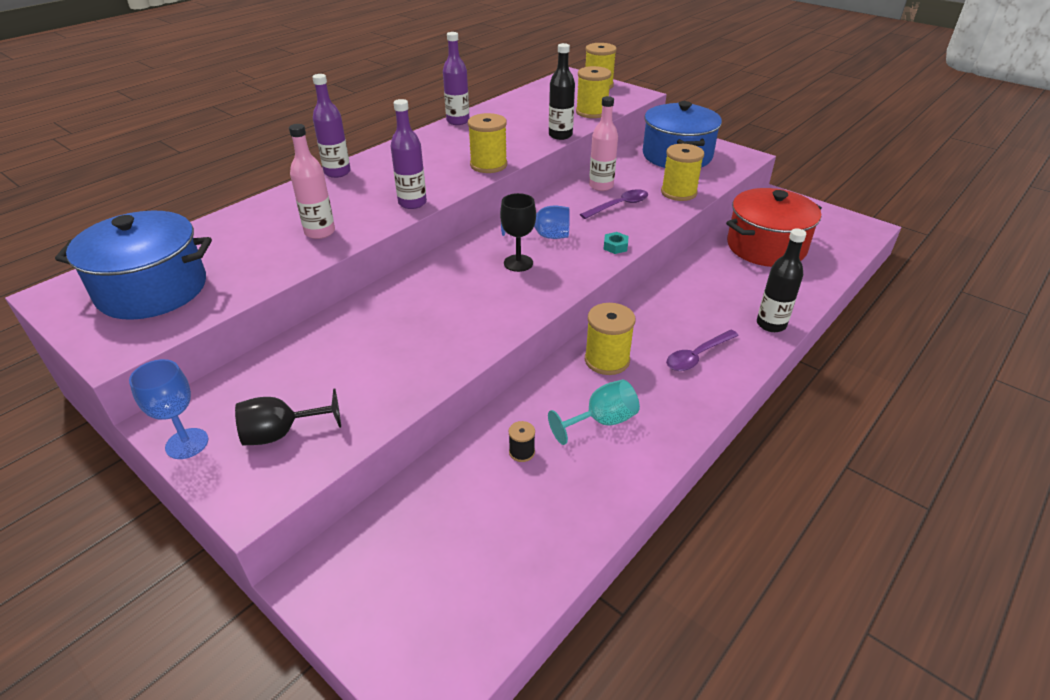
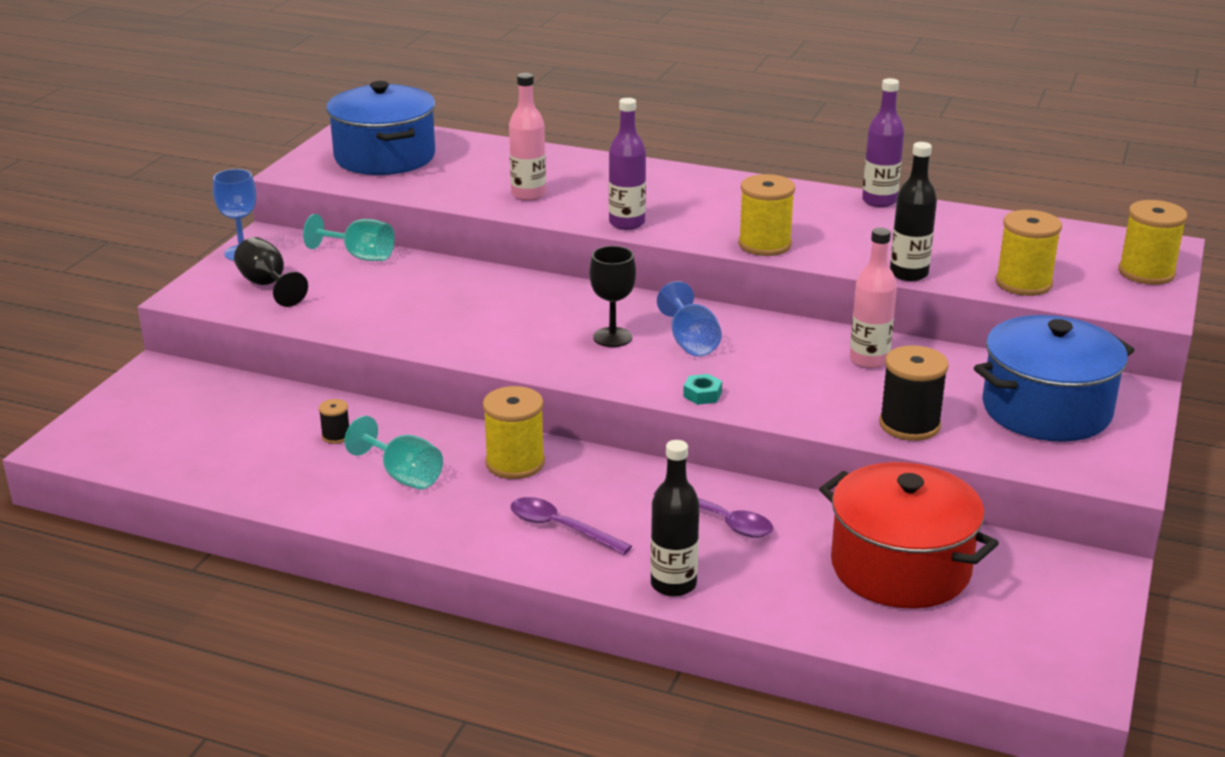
camera: 70 degrees right, 10 degrees down
purple bottle [312,74,351,178] -> none
purple spoon [580,189,648,219] -> purple spoon moved to [654,491,773,538]
yellow spool [661,144,704,201] -> black spool [879,345,949,441]
none -> turquoise goblet [303,214,395,261]

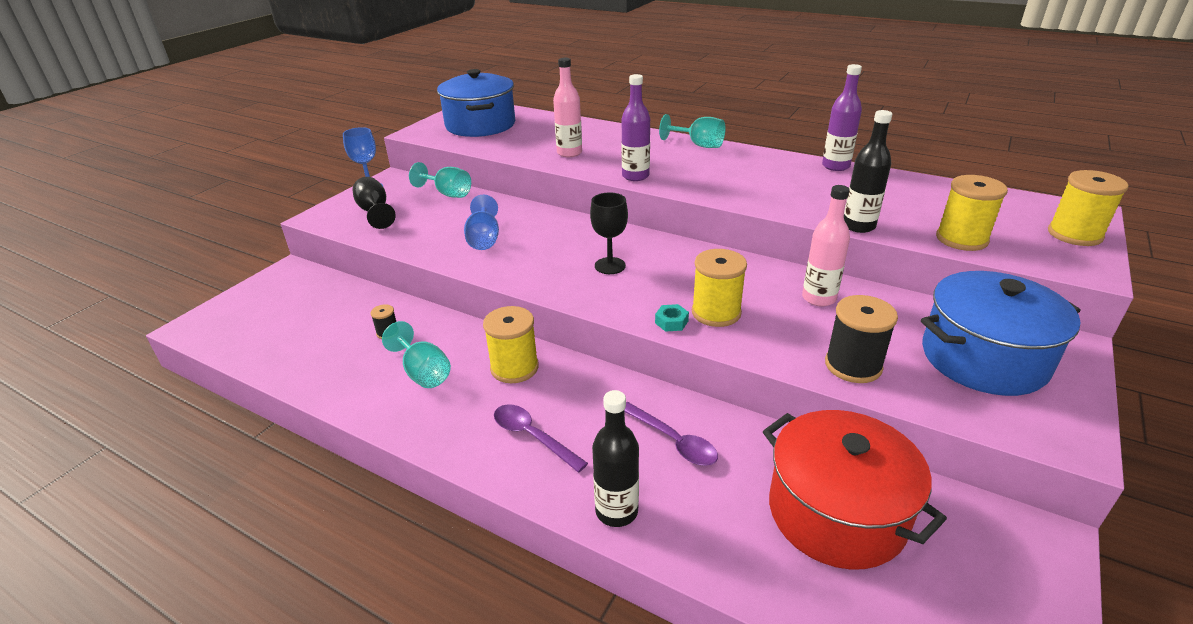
camera: 10 degrees right, 5 degrees up
blue goblet [657,281,722,356] -> blue goblet moved to [464,195,499,250]
yellow spool [738,174,795,256] -> yellow spool moved to [692,249,747,327]
none -> turquoise goblet [659,114,725,148]

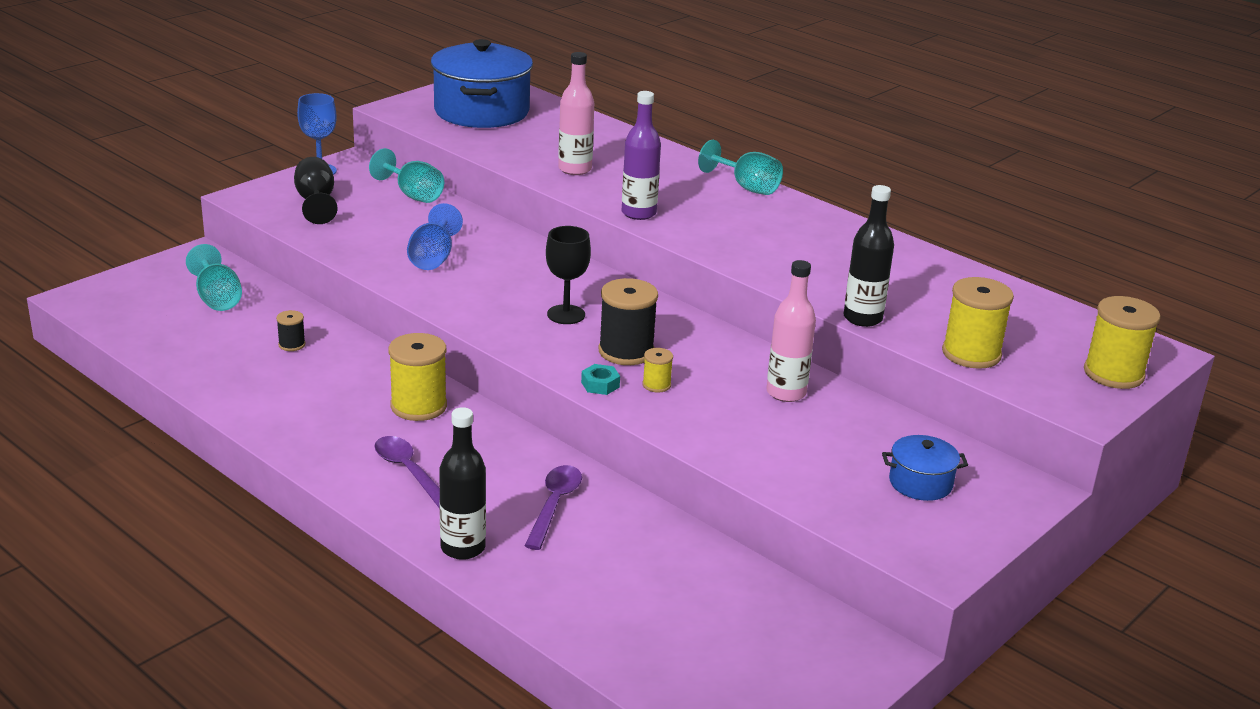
camera: 10 degrees right, 5 degrees down
turquoise goblet [382,321,451,388] -> turquoise goblet moved to [186,244,242,311]
purple spoon [624,402,718,466] -> purple spoon turned 135 degrees counterclockwise [524,465,582,550]
yellow spool [692,249,747,327] -> yellow spool [642,348,673,392], size x0.50
red pot [763,410,947,570] -> none
purple bottle [822,64,862,171] -> none
black spool [825,295,898,383] -> black spool moved to [599,278,658,365]
blue pot [921,271,1081,396] -> blue pot [882,435,968,501], size x0.48

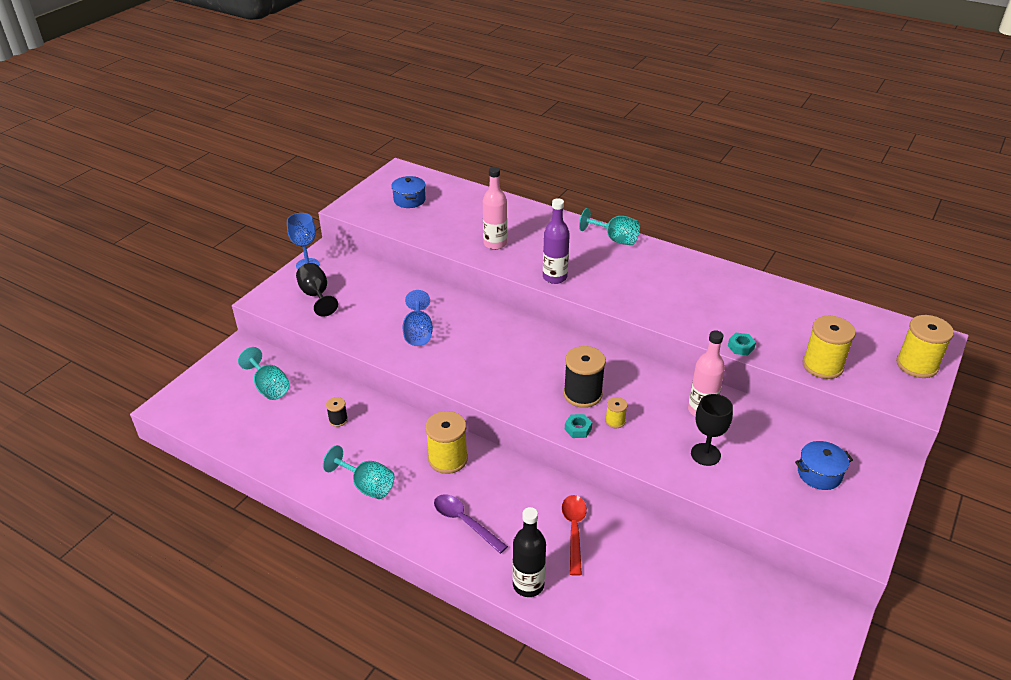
camera: 10 degrees left, 10 degrees up
turquoise goblet [369,148,444,203] -> turquoise goblet moved to [323,445,394,499]
blue pot [431,39,533,128] -> blue pot [391,176,426,208], size x0.48
purple spoon [524,465,582,550] -> red spoon [562,495,587,576]
black goblet [546,226,591,324] -> black goblet moved to [691,394,733,466]
black bottle [844,185,894,327] -> turquoise nut [728,333,756,356]

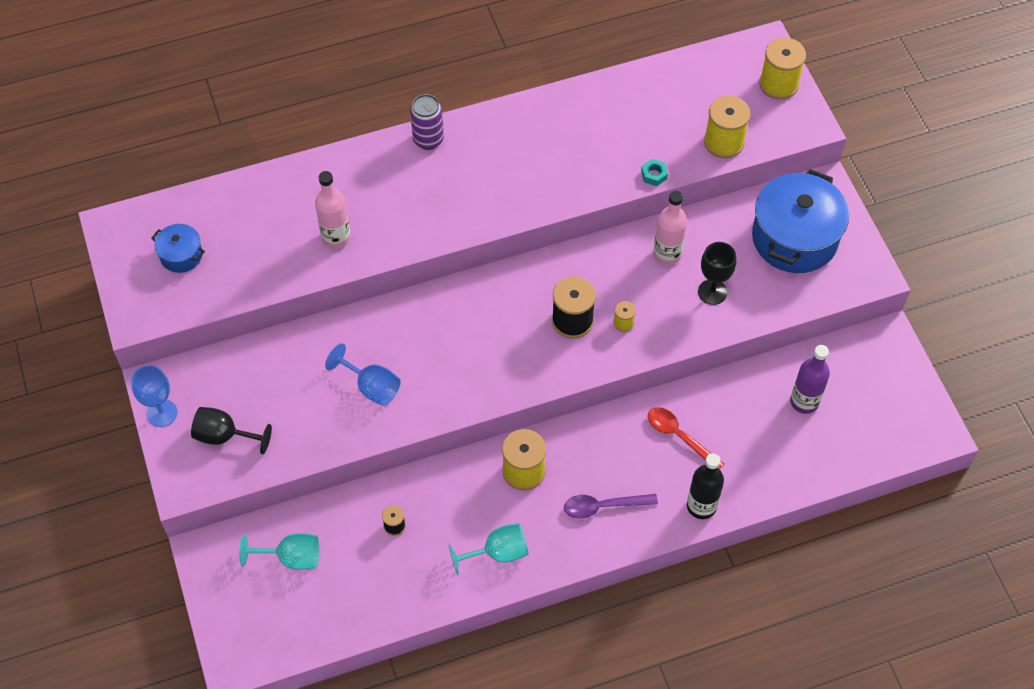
camera: 50 degrees left, 20 degrees up
purple bottle [543,198,570,284] -> purple bottle moved to [790,345,830,414]
turquoise nut [565,414,592,438] -> none
turquoise goblet [579,208,640,245] -> purple can [410,94,444,150]
blue pot [795,441,853,490] -> blue pot [752,169,849,273], size x2.10

